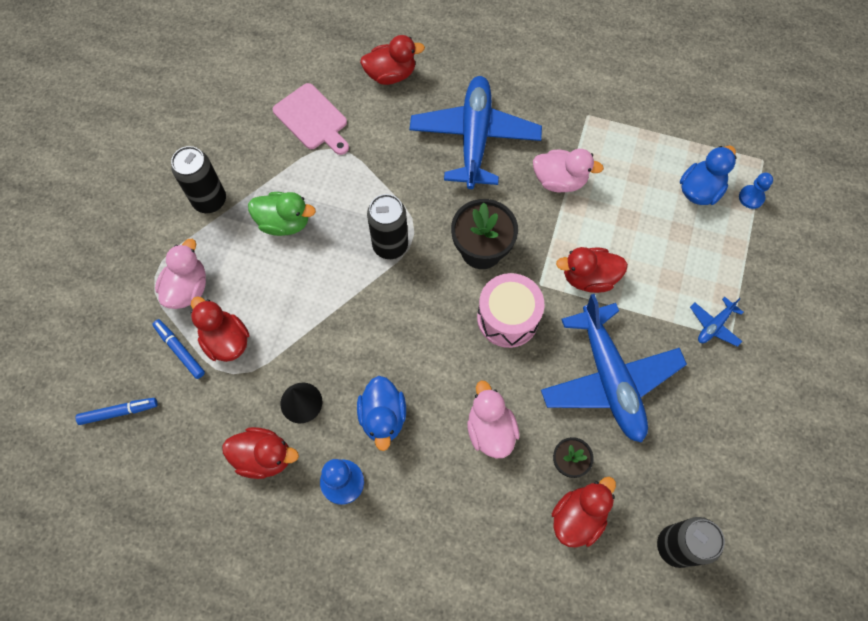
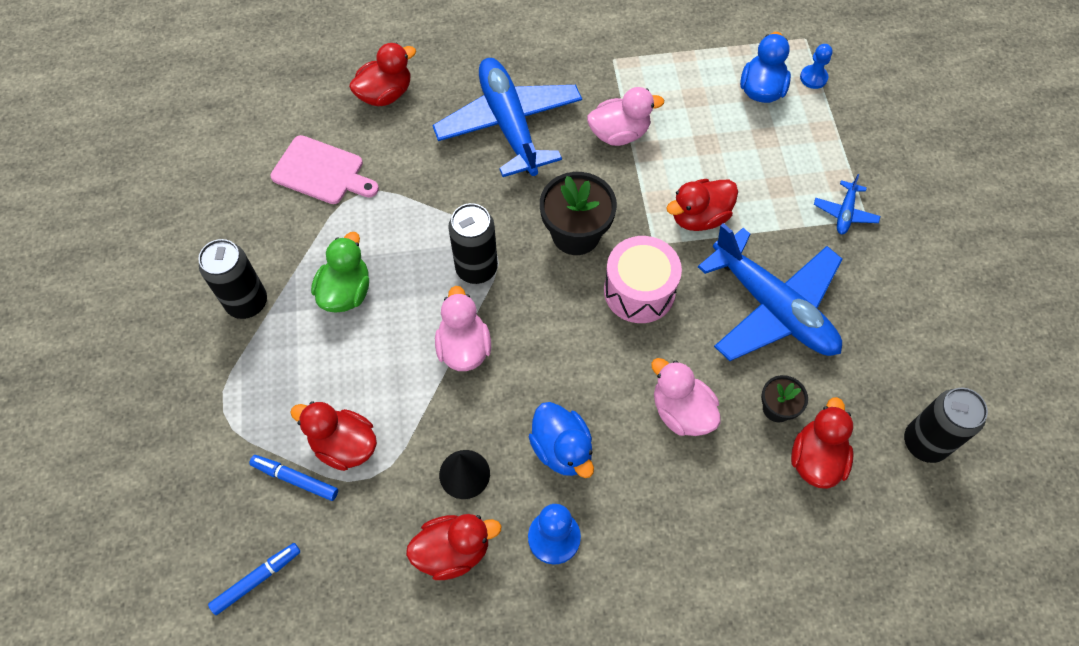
camera: 25 degrees left, 5 degrees down
pink duck [155,239,206,309] -> pink duck moved to [435,286,491,371]
green duck [248,192,316,236] -> green duck turned 60 degrees counterclockwise [311,232,369,313]

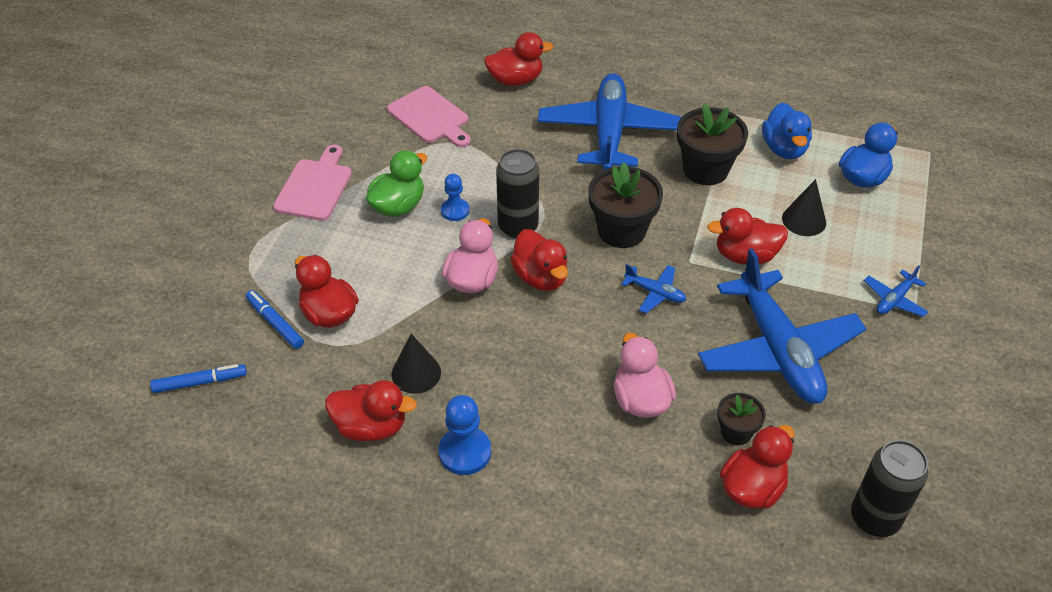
camera: 25 degrees right, 15 degrees down
black can [198,239,267,319] -> pink cutting board [273,145,352,221]
blue duck [529,402,594,478] -> blue duck moved to [762,103,812,159]
pink duck [587,87,664,146] -> black flower pot [677,104,748,185]
pink drum [604,236,682,323] -> blue plane [621,264,686,313]
blue pawn [800,44,832,89] -> blue pawn moved to [441,174,469,221]
none -> red duck [510,229,568,291]
none -> black cone [782,179,826,236]

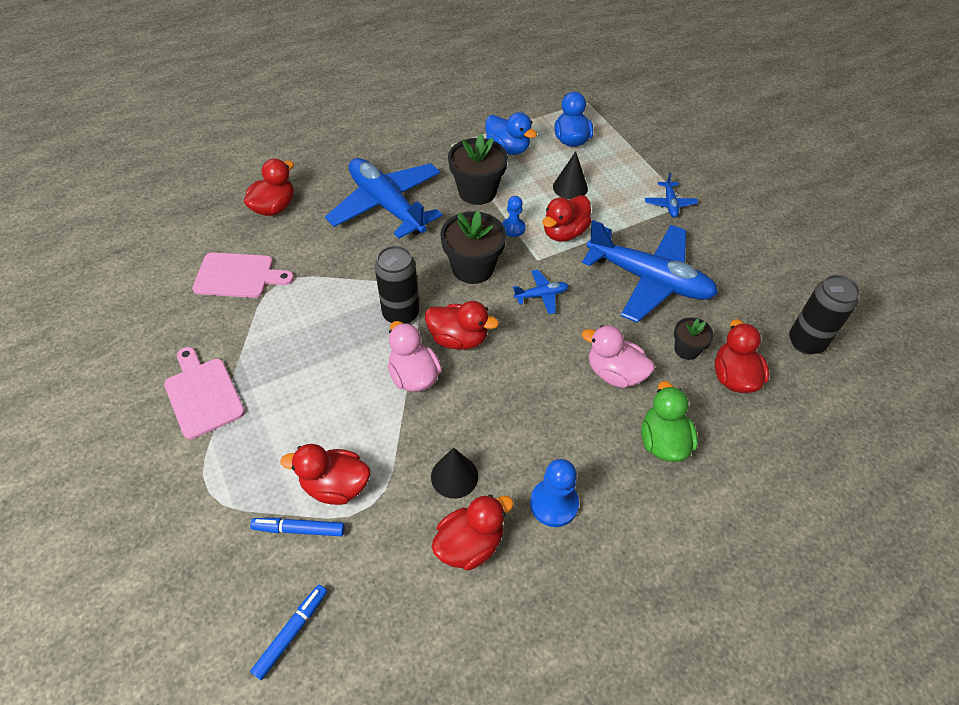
camera: 45 degrees left, 5 degrees up
green duck [366,150,427,217] -> green duck moved to [641,381,698,462]
blue pawn [441,174,469,221] -> blue pawn moved to [502,196,526,237]

